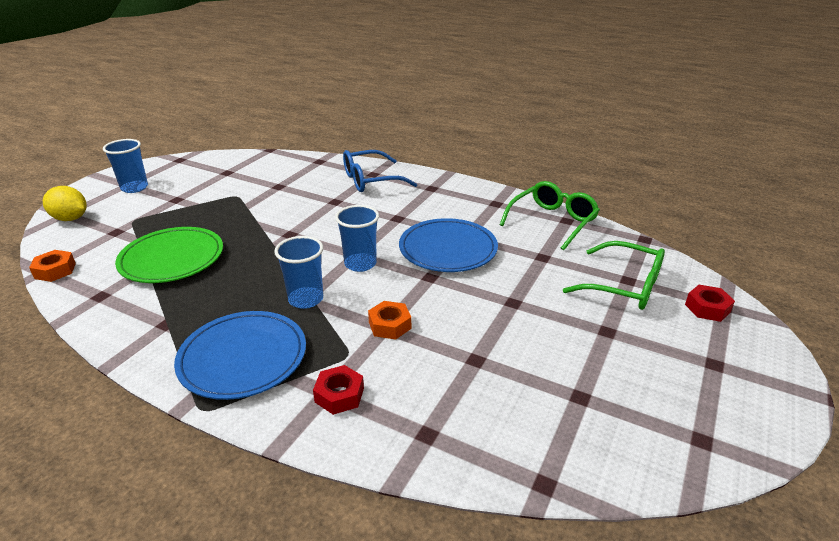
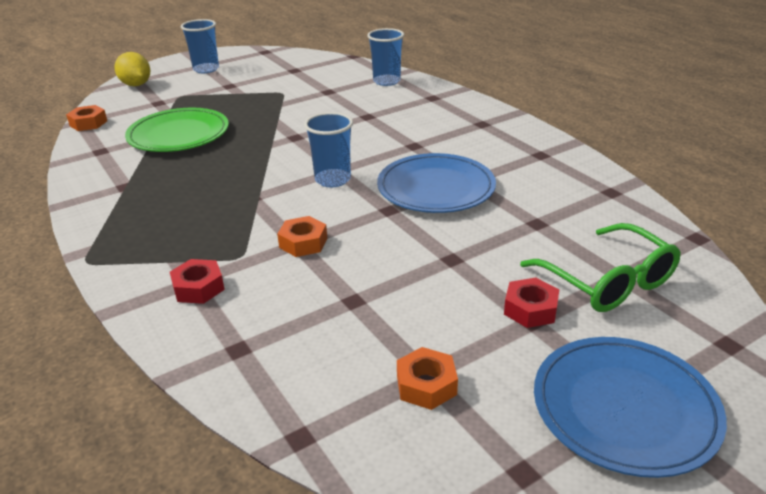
camera: 30 degrees right, 0 degrees up
blue plate [174,311,306,400] -> blue plate moved to [534,337,727,478]
blue cup [274,236,323,309] -> blue cup moved to [367,28,404,86]
blue glasses [343,150,417,192] -> none
green glasses [500,181,600,250] -> none
red nut [685,285,735,322] -> red nut moved to [504,277,559,328]
none -> orange nut [397,347,458,410]

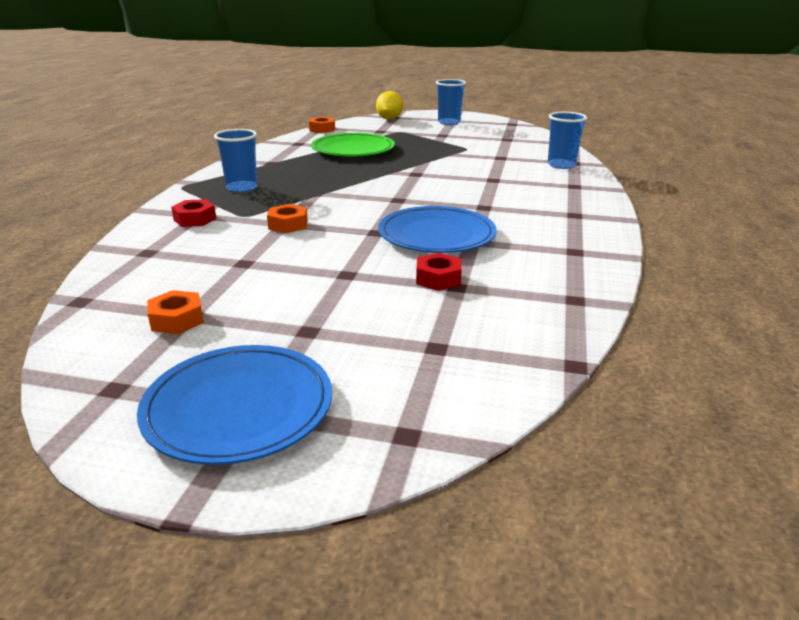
camera: 45 degrees right, 5 degrees down
blue cup [304,112,353,187] -> blue cup moved to [214,129,258,193]
red nut [504,277,559,328] -> red nut moved to [416,253,462,291]
green glasses [520,223,681,312] -> none

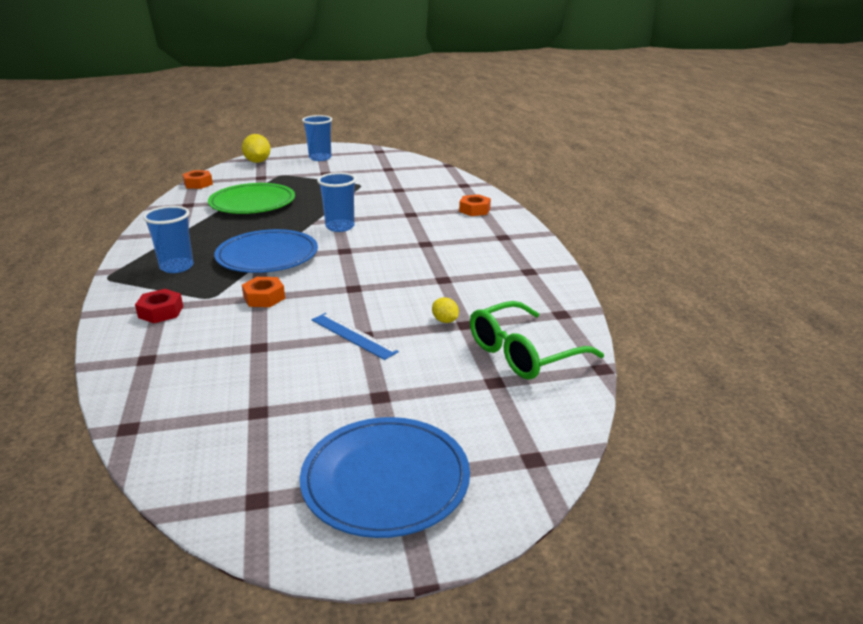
camera: 25 degrees left, 0 degrees up
orange nut [147,290,204,334] -> orange nut moved to [459,194,491,216]
blue plate [378,206,497,253] -> blue plate moved to [214,229,318,273]
red nut [416,253,462,291] -> yellow lemon [432,297,459,323]
blue cup [548,112,587,169] -> blue cup moved to [317,172,356,232]
none -> blue ruler [312,313,399,360]
none -> green glasses [470,301,604,380]

